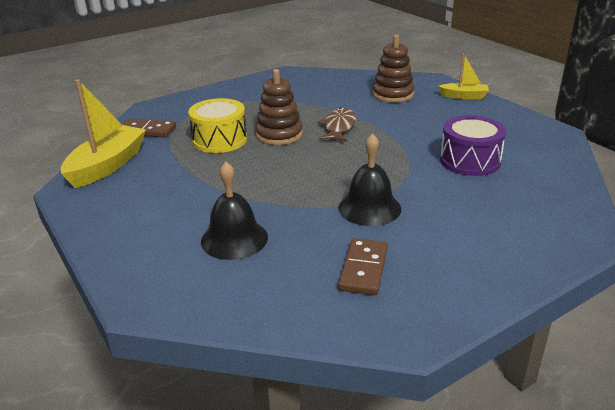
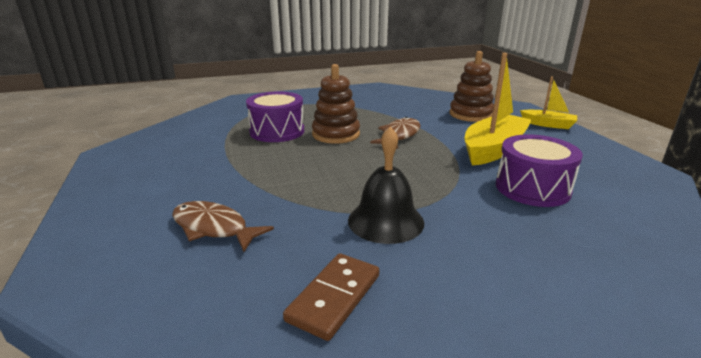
camera: 15 degrees right, 5 degrees down
yellow boat [61,79,146,188] -> yellow boat moved to [465,53,532,166]
brown domino [122,118,176,137] -> none
yellow drum [188,98,247,153] -> purple drum [246,91,304,142]
black bell [201,162,268,260] -> brown fish [172,201,274,252]

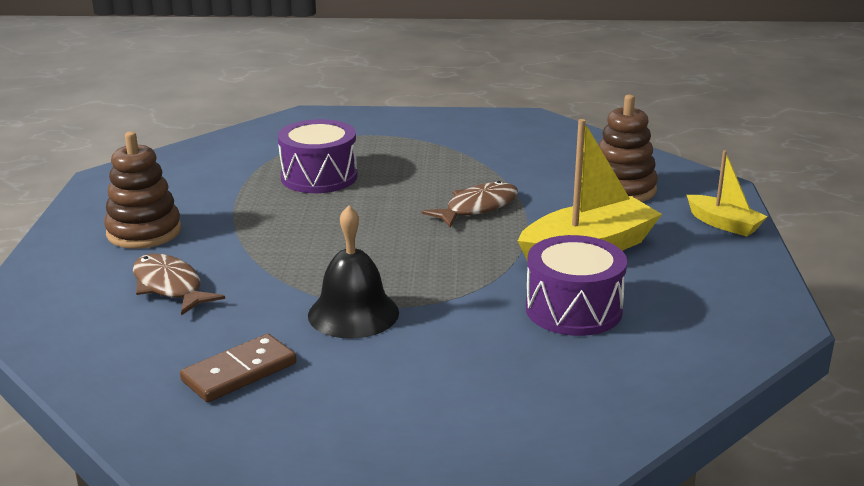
camera: 20 degrees right, 0 degrees up
brown stacking toy [312,64,360,144] -> brown stacking toy moved to [104,131,181,249]

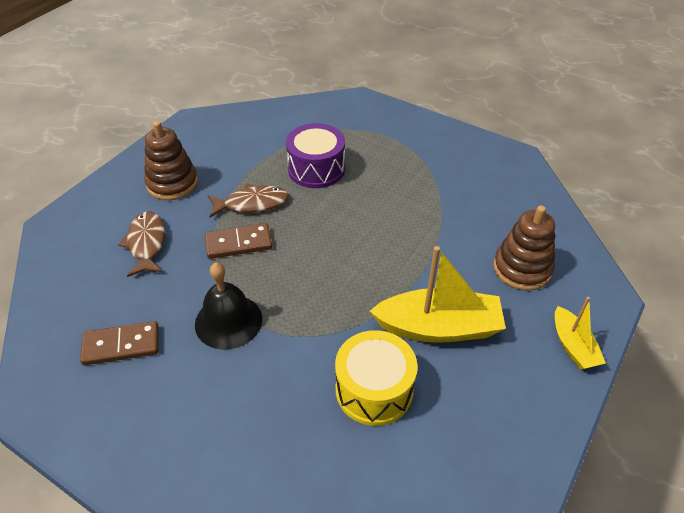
camera: 30 degrees right, 20 degrees up
brown fish [421,181,518,227] -> brown fish moved to [208,184,289,218]
purple drum [526,235,627,336] -> yellow drum [335,330,418,426]
none -> brown domino [205,223,272,259]

